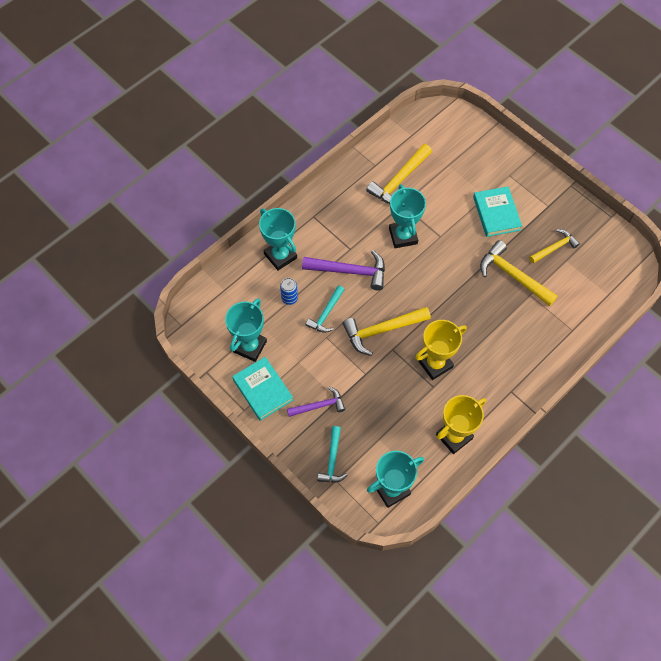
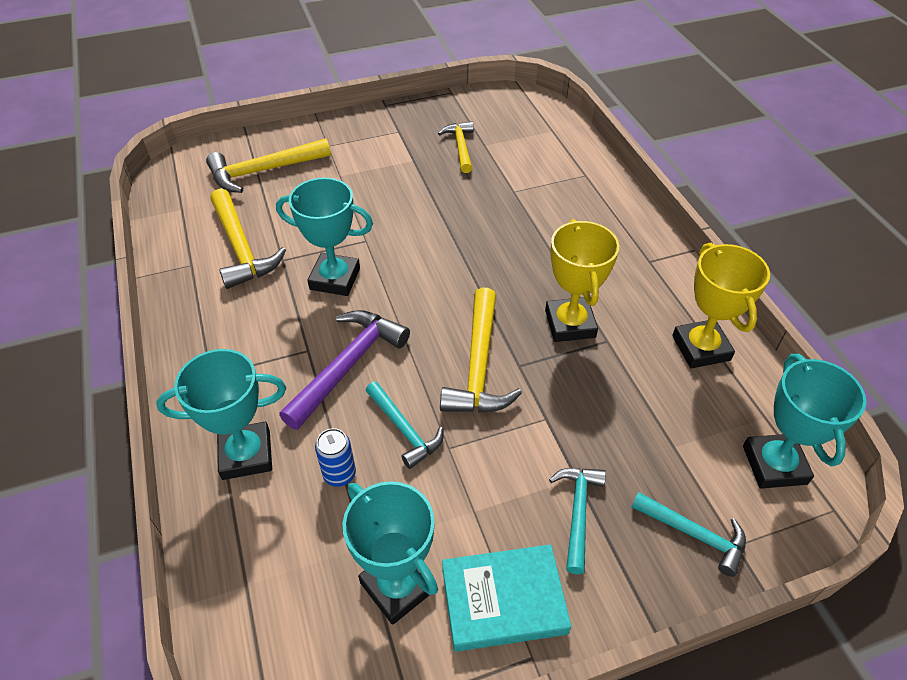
camera: 65 degrees left, 15 degrees down
purple hammer [287,386,345,417] -> turquoise hammer [549,468,606,575]
turquoise book [473,187,522,237] -> none
yellow hammer [480,240,558,306] -> yellow hammer moved to [206,138,331,193]

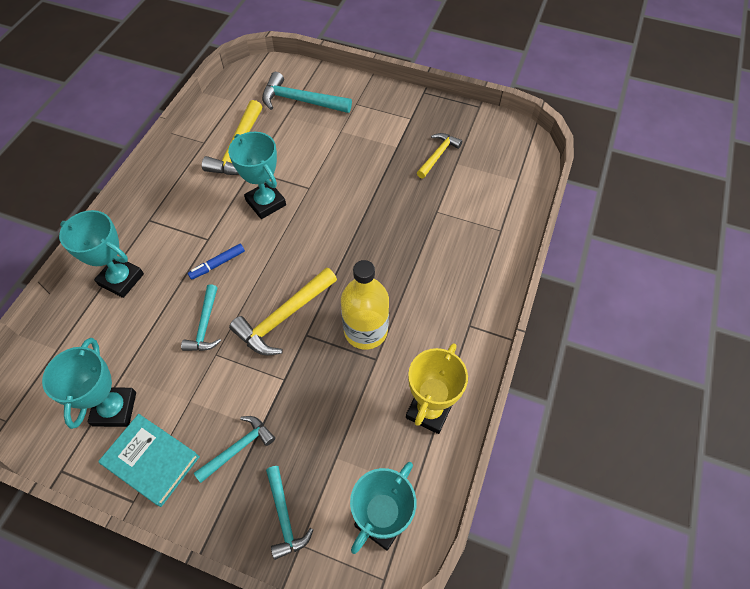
camera: 40 degrees right, 10 degrees up
yellow hammer [206,138,331,193] -> turquoise hammer [262,72,352,113]
purple hammer [279,310,410,430] -> blue marker [188,244,245,280]
blue can [315,428,356,487] -> none
yellow trophy [545,219,620,342] -> yellow bottle [341,260,389,350]

